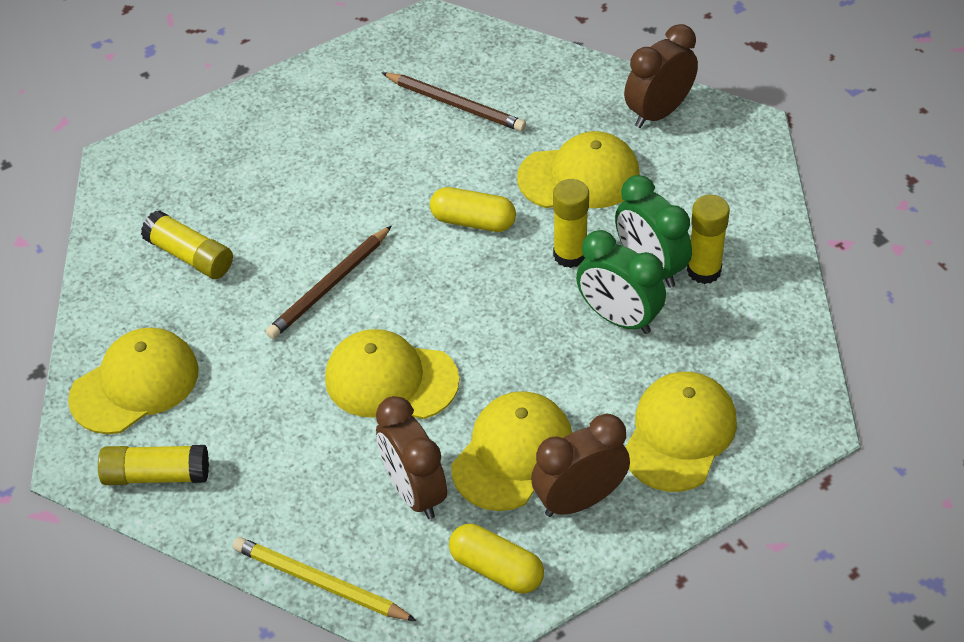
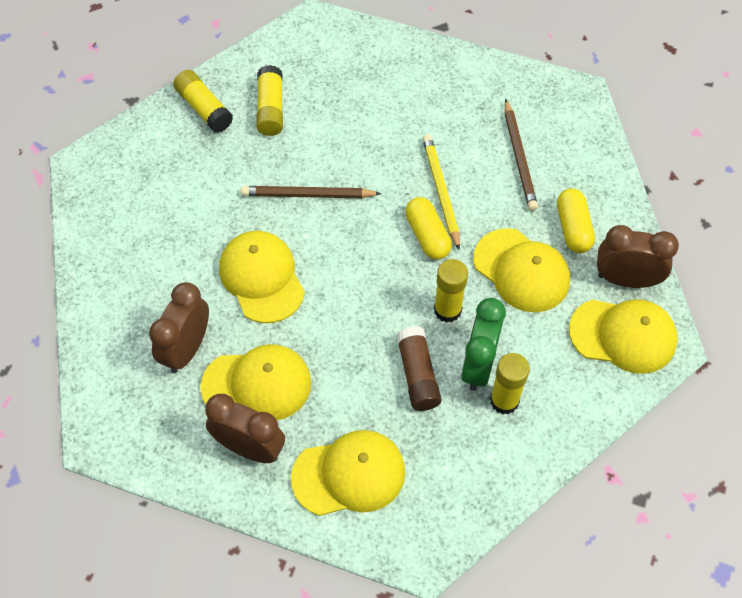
camera: 50 degrees right, 10 degrees up
yellow cap [68,328,199,434] -> yellow cap moved to [569,299,678,374]
yellow glue stick [98,445,209,485] -> yellow glue stick moved to [173,70,233,133]
yellow pencil [233,537,417,621] -> yellow pencil moved to [423,134,460,250]
yellow capsule [449,524,544,593] -> yellow capsule moved to [557,188,595,253]
green clock [576,230,666,334] -> brown glue stick [396,326,441,411]

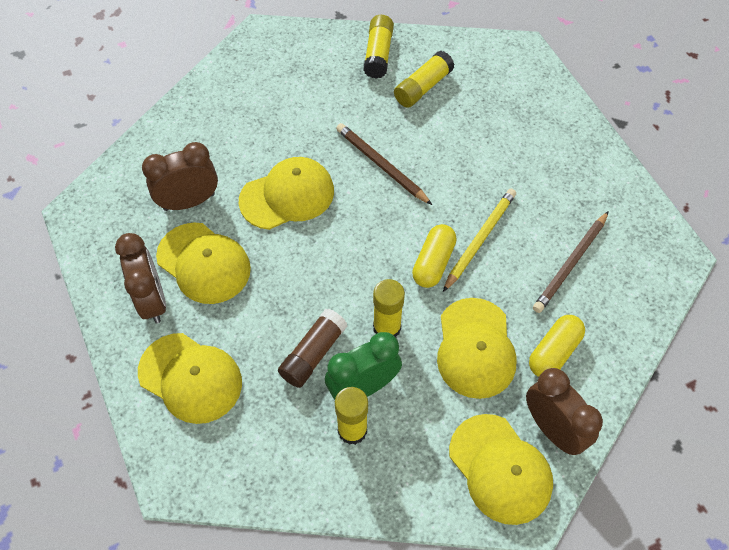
camera: 45 degrees right, 0 degrees up
yellow cap [219,231,305,323] -> yellow cap turned 45 degrees clockwise [239,157,334,230]

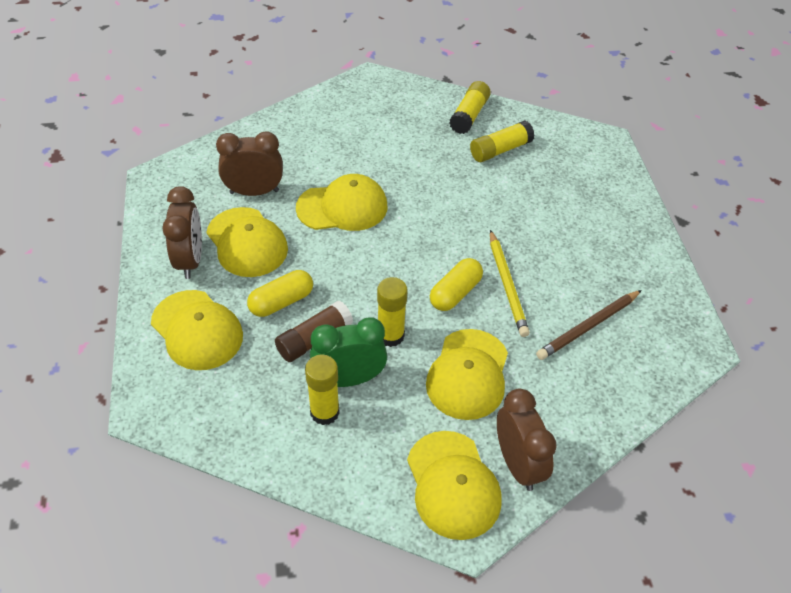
camera: 15 degrees right, 10 degrees down
brown pencil [336,123,432,205] -> none
yellow pencil [443,188,516,292] -> yellow pencil turned 120 degrees clockwise [490,230,530,337]
yellow capsule [529,315,585,377] -> yellow capsule moved to [247,270,313,317]

